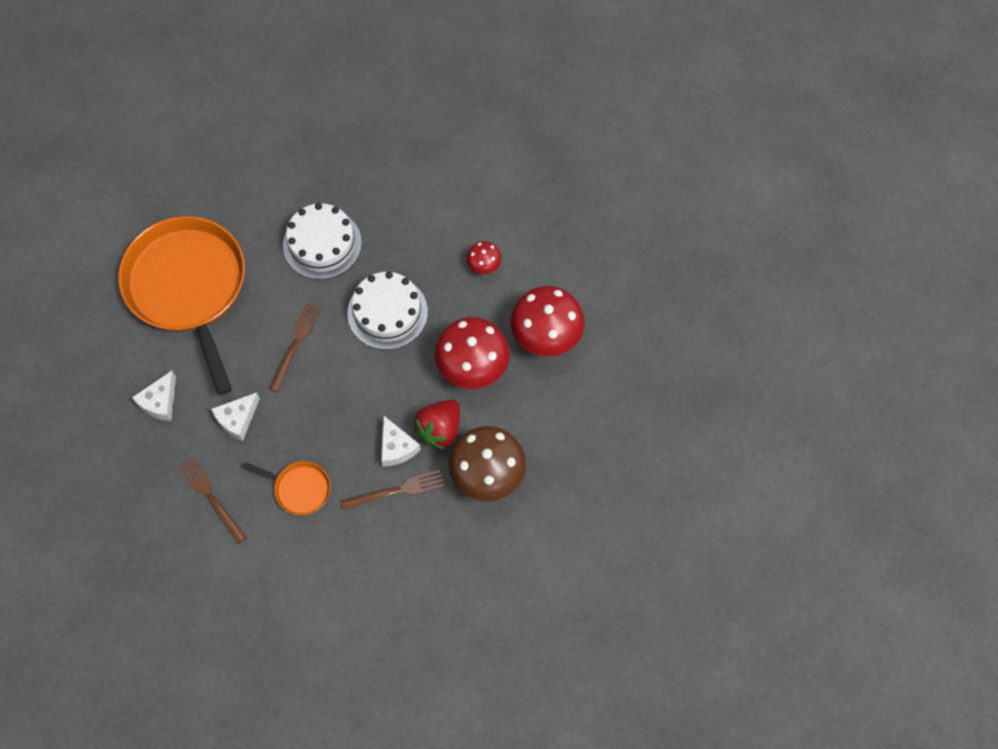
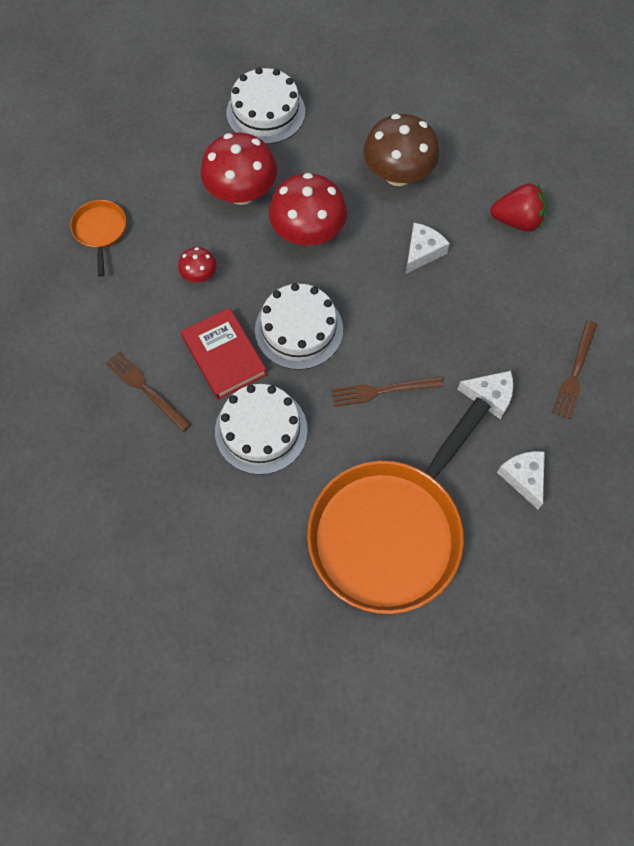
camera: 120 degrees left, 0 degrees up
white cheese [132,371,176,421] -> white cheese turned 105 degrees counterclockwise [497,451,545,509]
orange pan [243,461,330,515] -> orange pan moved to [70,200,126,276]
brown fork [340,470,444,511] -> brown fork moved to [105,352,191,432]
red strawberry [413,400,460,450] -> red strawberry moved to [490,183,547,232]
none -> red book [181,308,267,400]
none -> white cake [227,67,305,144]

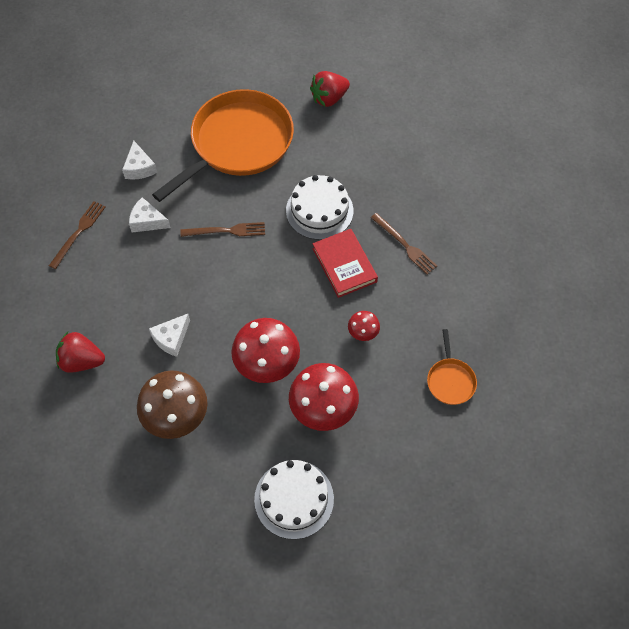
camera: 175 degrees left, 5 degrees down
white cake [255,283,343,370] -> none
none -> red strawberry [310,71,350,107]

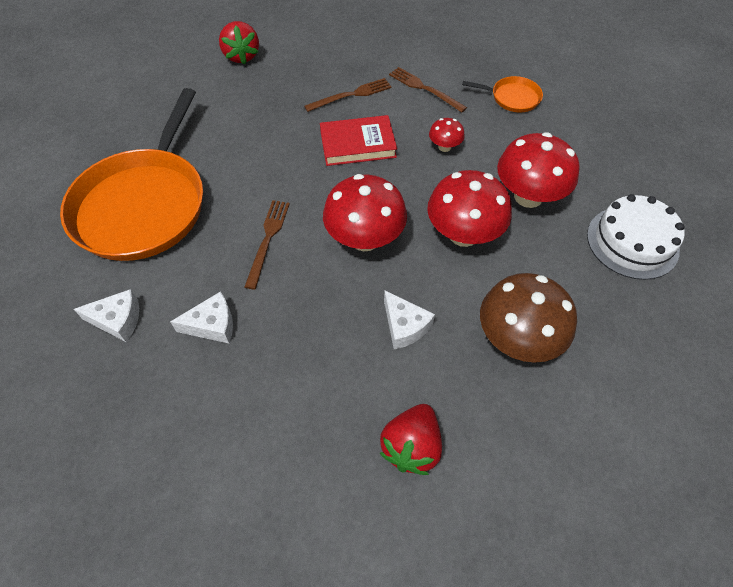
camera: 75 degrees left, 5 degrees down
brown fork [49,201,106,269] -> brown fork moved to [389,67,467,112]
white cheese [129,197,171,232] -> white cheese turned 135 degrees counterclockwise [170,291,233,343]
orange pan [152,89,294,202] -> orange pan turned 135 degrees counterclockwise [60,88,203,261]
white cake [286,175,353,240] -> none
red strawberry [310,71,350,107] -> red strawberry moved to [219,21,259,65]
none -> red mushroom [323,174,407,251]

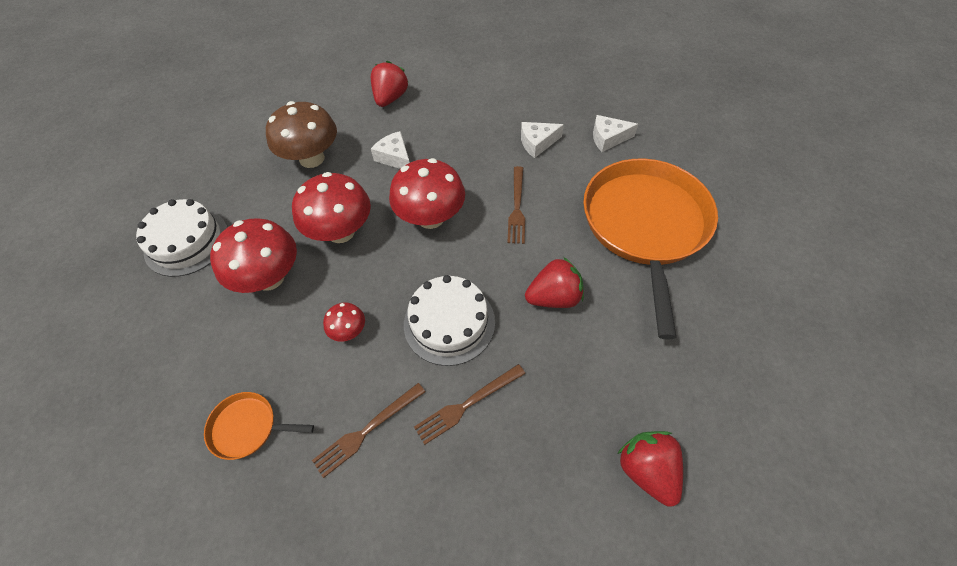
camera: 175 degrees right, 0 degrees up
red book [320,115,397,166] -> white cake [404,275,495,366]
brown fork [389,67,467,112] -> brown fork turned 105 degrees clockwise [312,383,425,478]
none -> red strawberry [525,257,584,308]

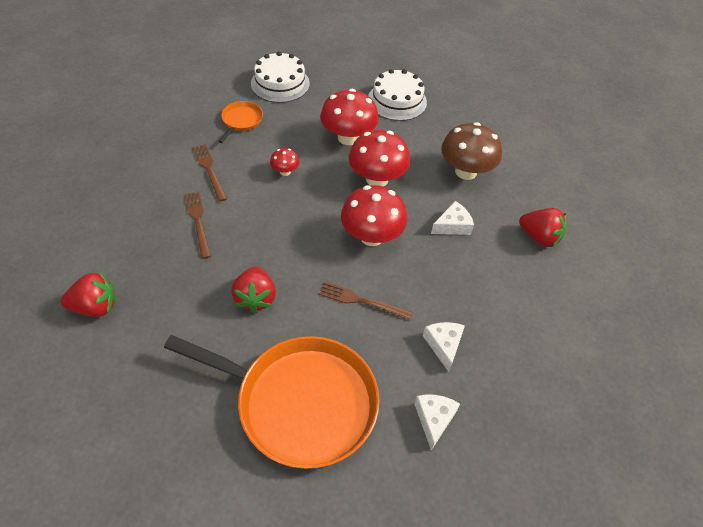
camera: 100 degrees right, 5 degrees down
white cake [404,275,495,366] -> white cake moved to [251,51,310,103]

